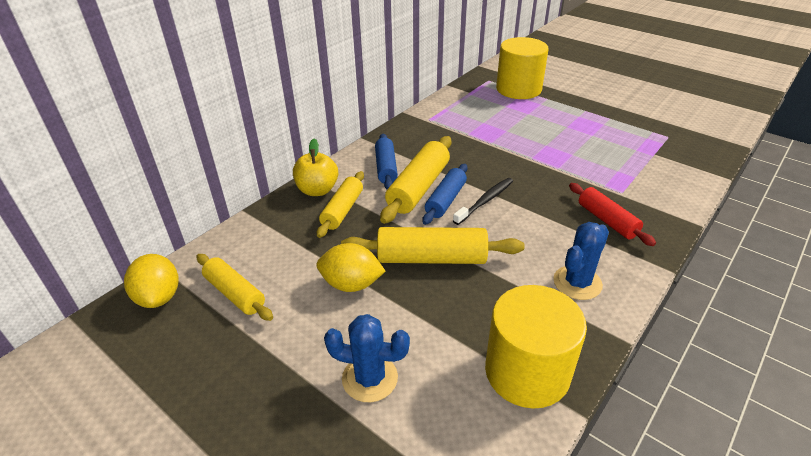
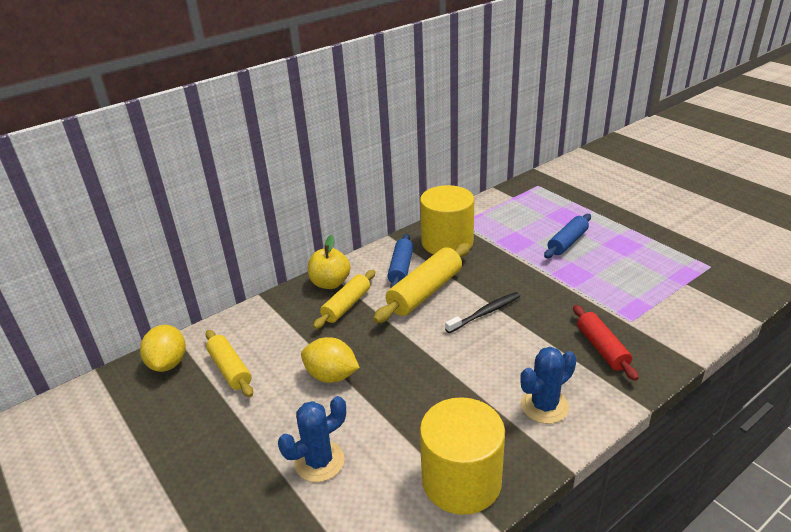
camera: 15 degrees right, 5 degrees down
blue cactus [324,314,410,402] -> blue cactus turned 60 degrees counterclockwise [278,396,346,482]
yellow rolling pin [341,227,525,264] -> none
blue rolling pin [422,164,468,225] -> blue rolling pin moved to [544,214,591,258]
yellow cylinder [496,37,549,99] -> yellow cylinder moved to [420,185,474,254]

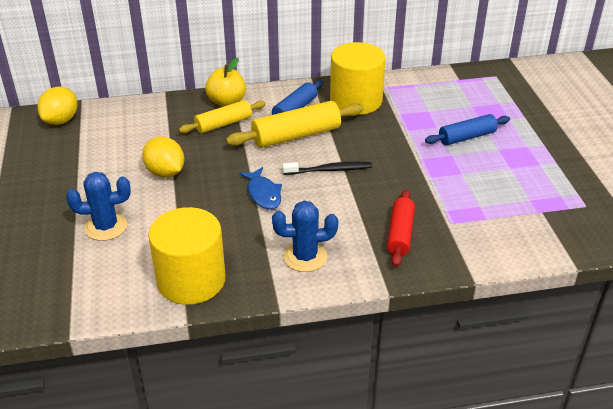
camera: 25 degrees right, 5 degrees up
yellow rolling pin [205,330,253,397] -> none
none -> blue fish [239,167,282,210]

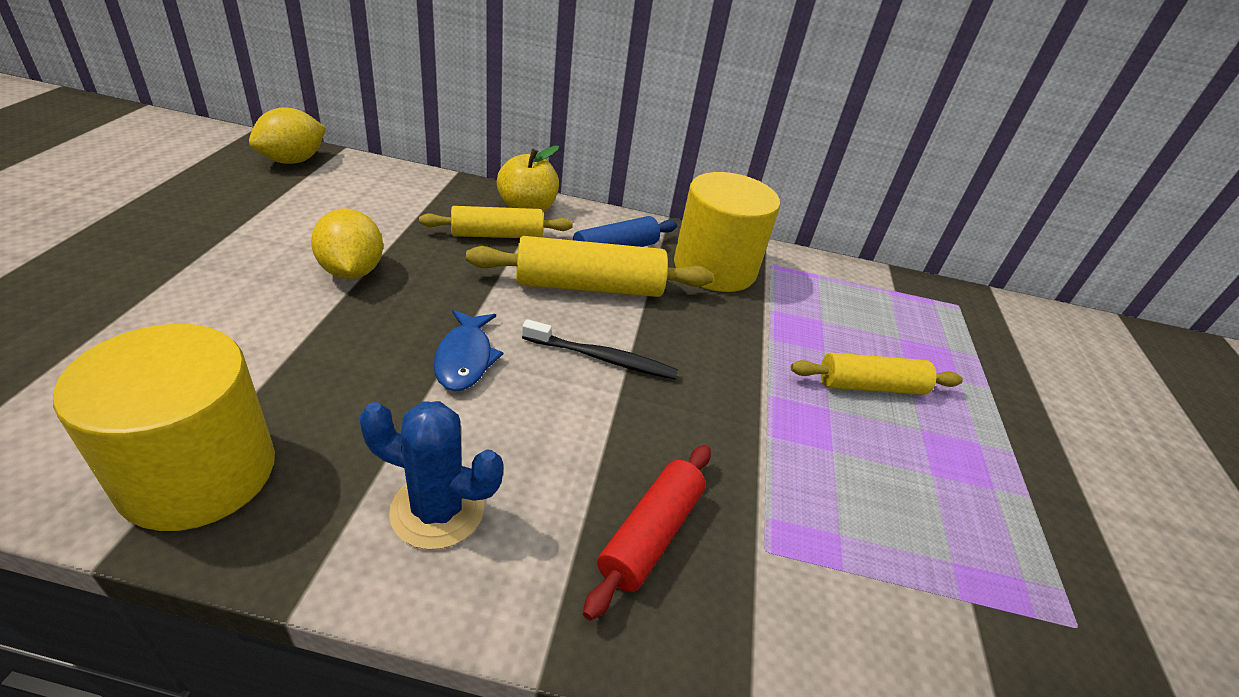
camera: 15 degrees right, 0 degrees up
blue cactus [66,172,131,241] -> none
blue rolling pin [425,114,510,145] -> yellow rolling pin [791,353,963,395]

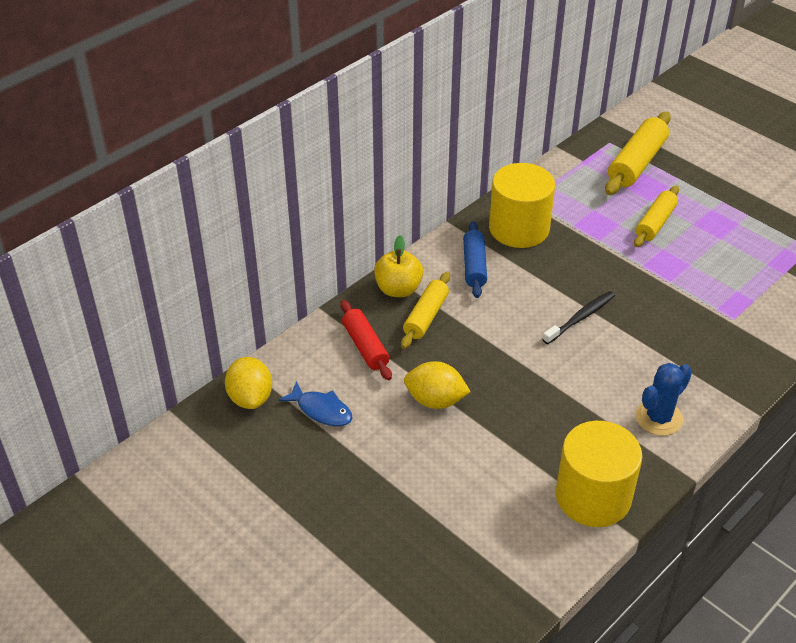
camera: 50 degrees left, 5 degrees up
blue fish [434,310,504,391] -> blue fish moved to [278,381,353,426]
yellow rolling pin [466,236,713,297] -> yellow rolling pin moved to [605,111,671,195]
red rolling pin [583,445,711,621] -> red rolling pin moved to [341,300,392,380]

